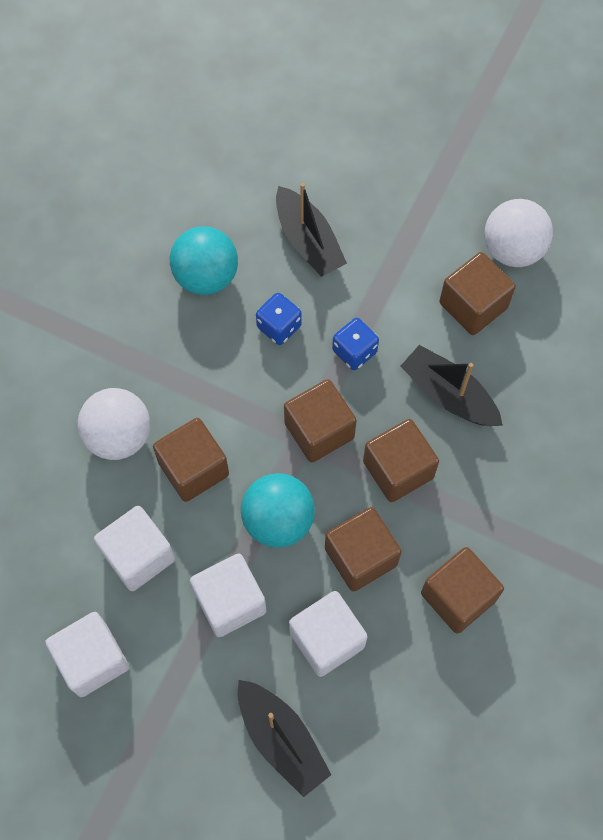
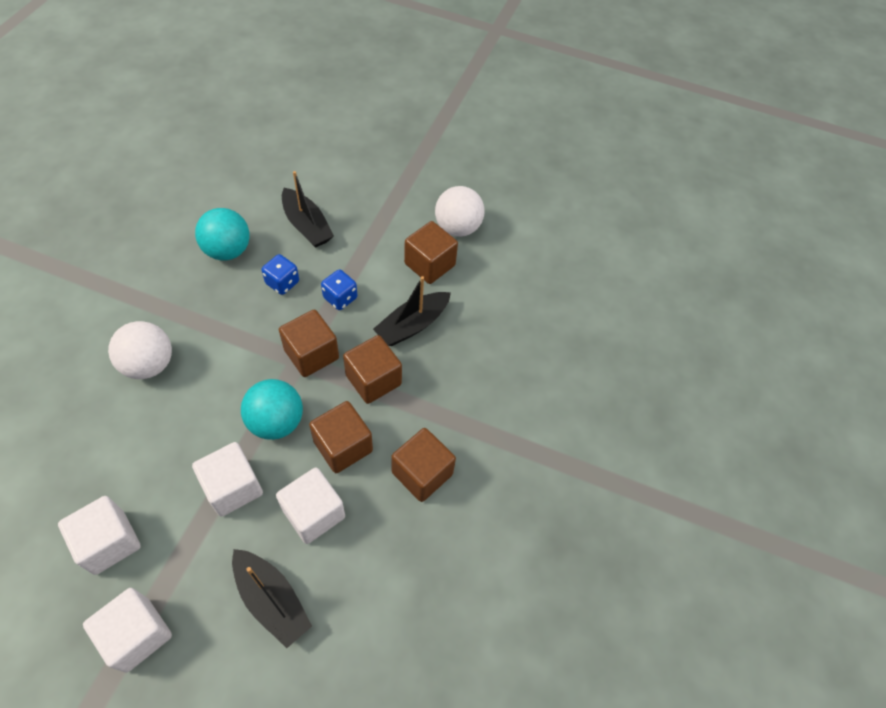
camera: 10 degrees left, 10 degrees down
white cube [94,506,175,591] -> white cube moved to [83,588,172,673]
brown cube [153,418,229,502] -> none
black boat [400,345,503,426] -> black boat turned 75 degrees counterclockwise [373,276,451,346]

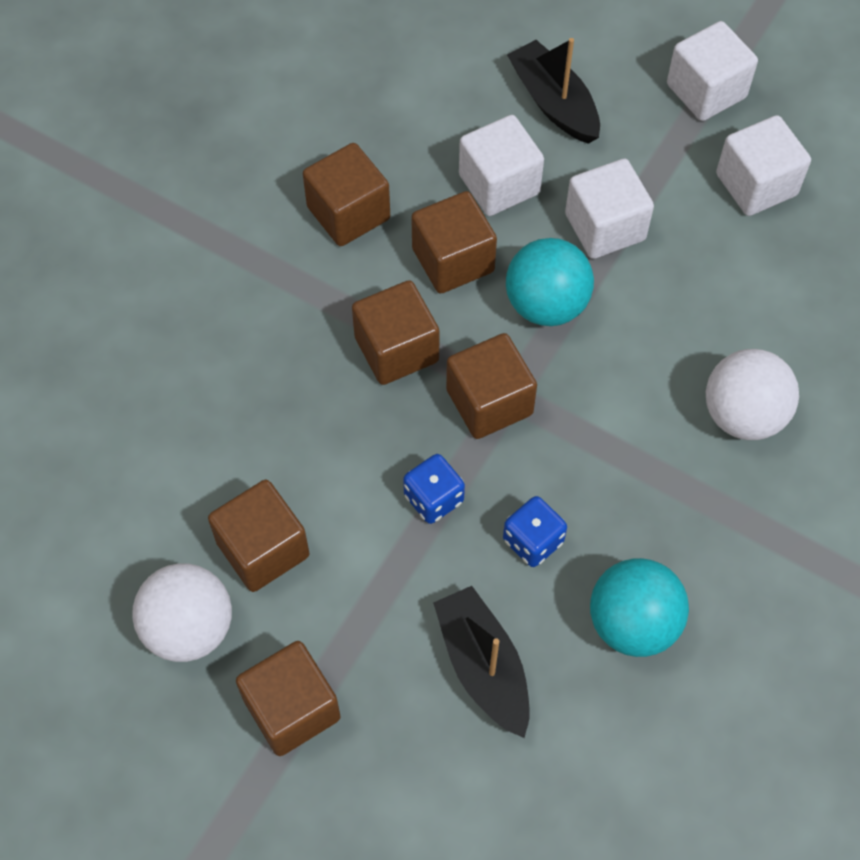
camera: 165 degrees left, 5 degrees up
black boat [373,276,451,346] -> none
none -> brown cube [236,641,341,756]

